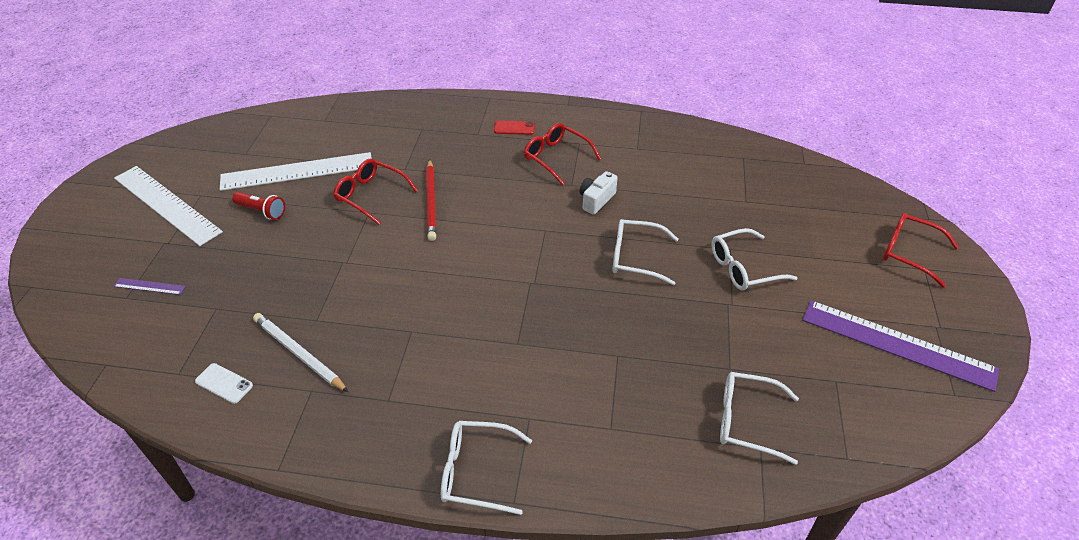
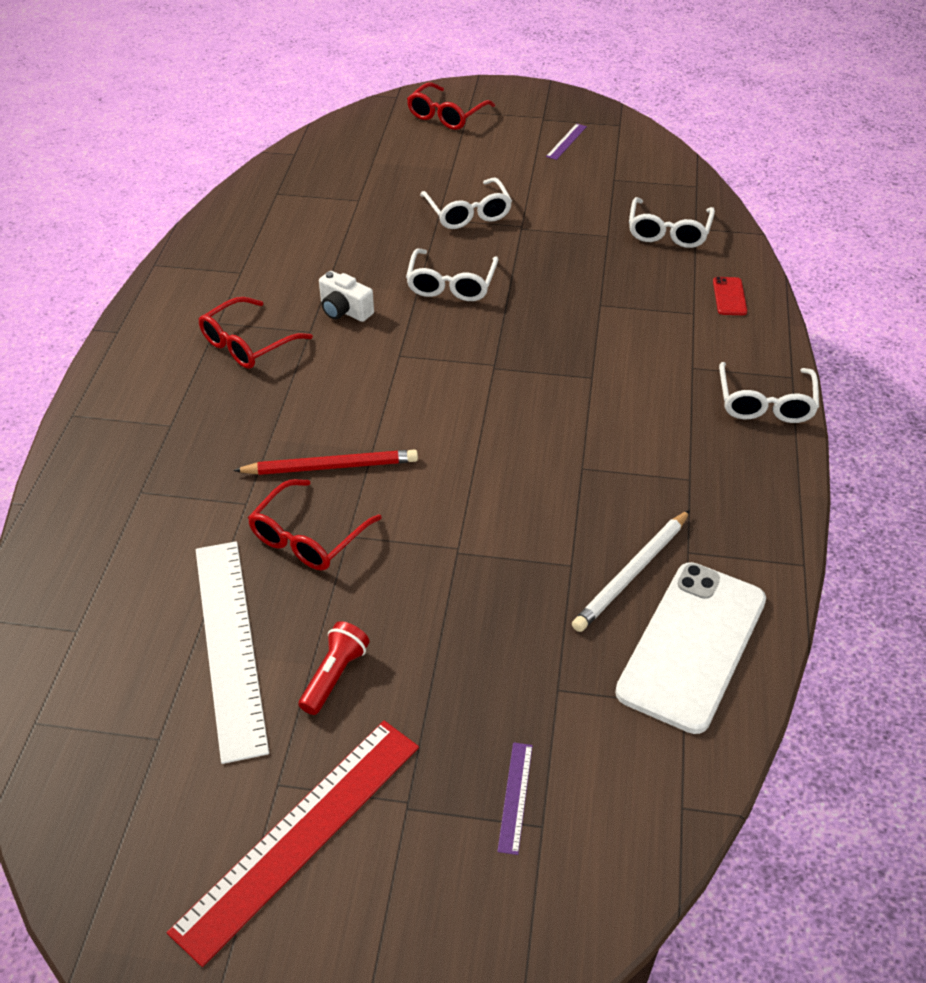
camera: 90 degrees left, 0 degrees up
white ruler [114,166,223,246] -> red ruler [167,721,419,967]
white phone [195,363,253,404] -> white phone [615,562,766,734], size x2.50
red phone [494,120,535,135] -> red phone moved to [713,277,747,315]
purple ruler [803,300,999,392] -> purple ruler [546,123,587,160], size x0.41

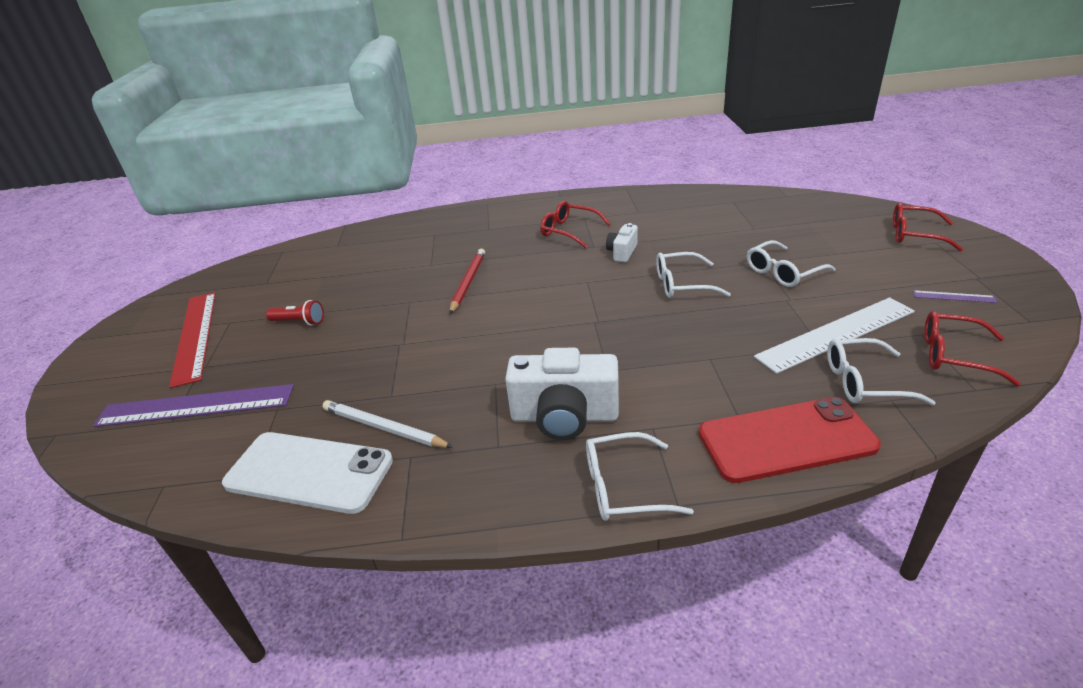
camera: 80 degrees right, 10 degrees down
red ruler [167,721,419,967] -> red ruler turned 45 degrees clockwise [169,292,216,388]
white ruler [196,541,269,764] -> white ruler moved to [754,297,915,374]
red pencil [233,450,418,475] -> red pencil turned 150 degrees counterclockwise [450,248,485,314]
red glasses [248,479,382,571] -> red glasses moved to [924,311,1021,386]
purple ruler [497,742,533,855] -> purple ruler [93,384,294,427], size x2.41
red phone [713,277,747,315] -> red phone [699,397,881,483], size x2.50
none -> white camera [505,348,619,440]

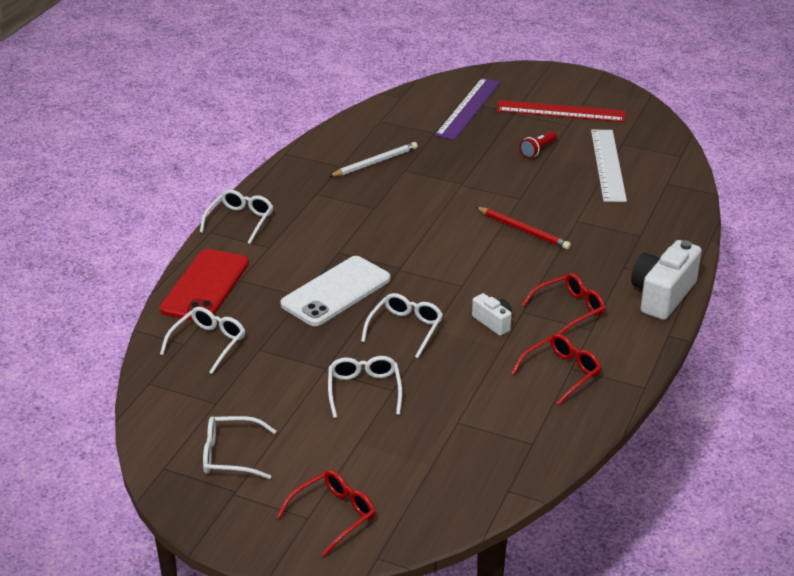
camera: 115 degrees right, 0 degrees up
white phone [222,432,393,514] -> white phone moved to [280,256,391,326]
white camera [505,348,619,440] -> white camera moved to [631,240,702,320]
white ruler [754,297,915,374] -> white ruler moved to [591,130,627,202]
purple ruler [913,290,998,303] -> white glasses [203,416,276,479]
red glasses [924,311,1021,386] -> red glasses moved to [511,334,601,405]

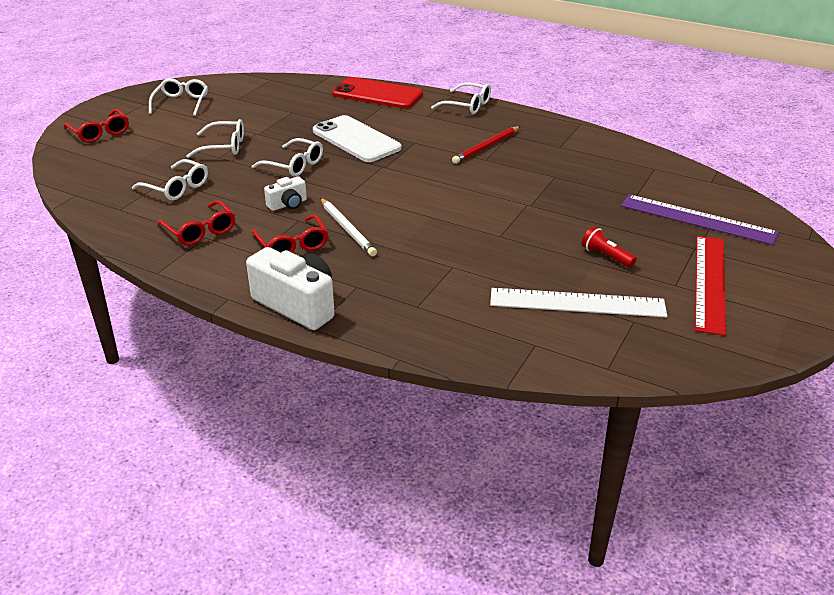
camera: 95 degrees right, 0 degrees up
white glasses [160,307,245,374] -> white glasses moved to [132,159,208,200]
white pencil [329,142,418,177] -> white pencil moved to [320,198,377,256]
red pencil [476,207,571,249] -> red pencil moved to [452,126,520,164]

